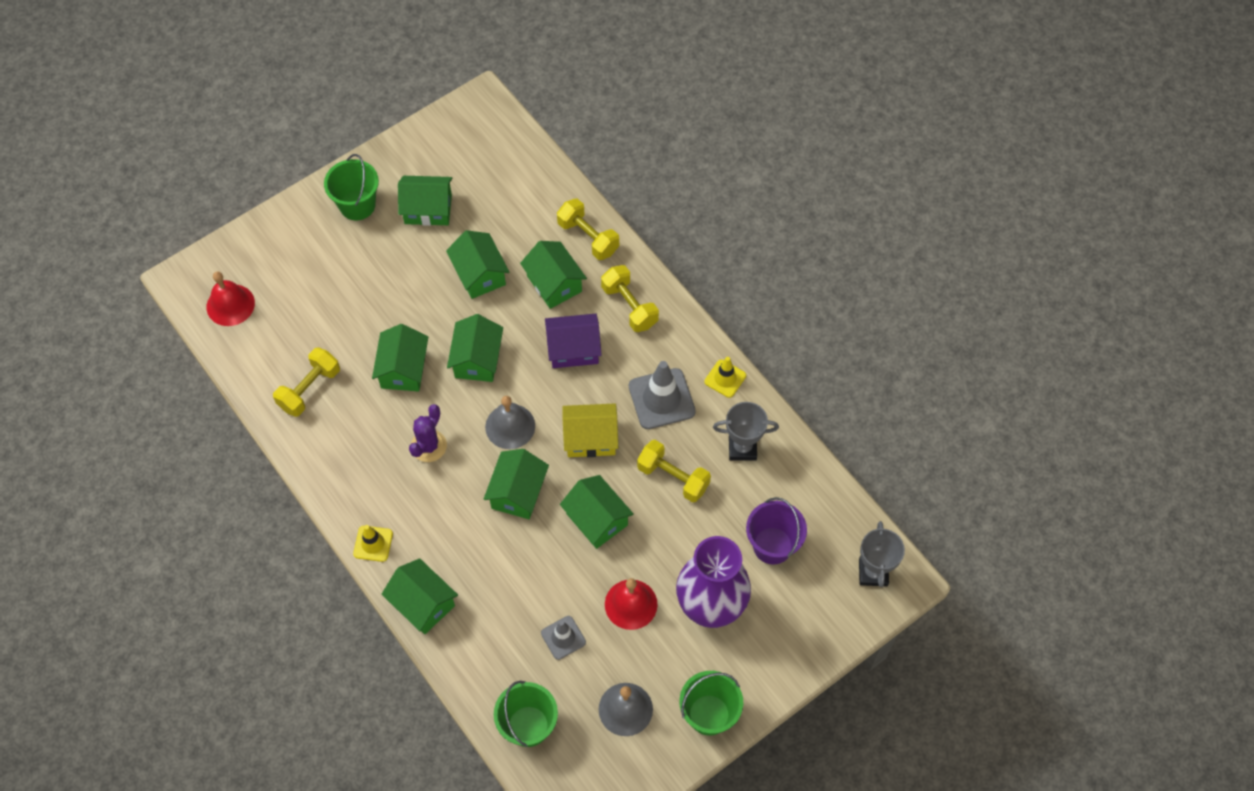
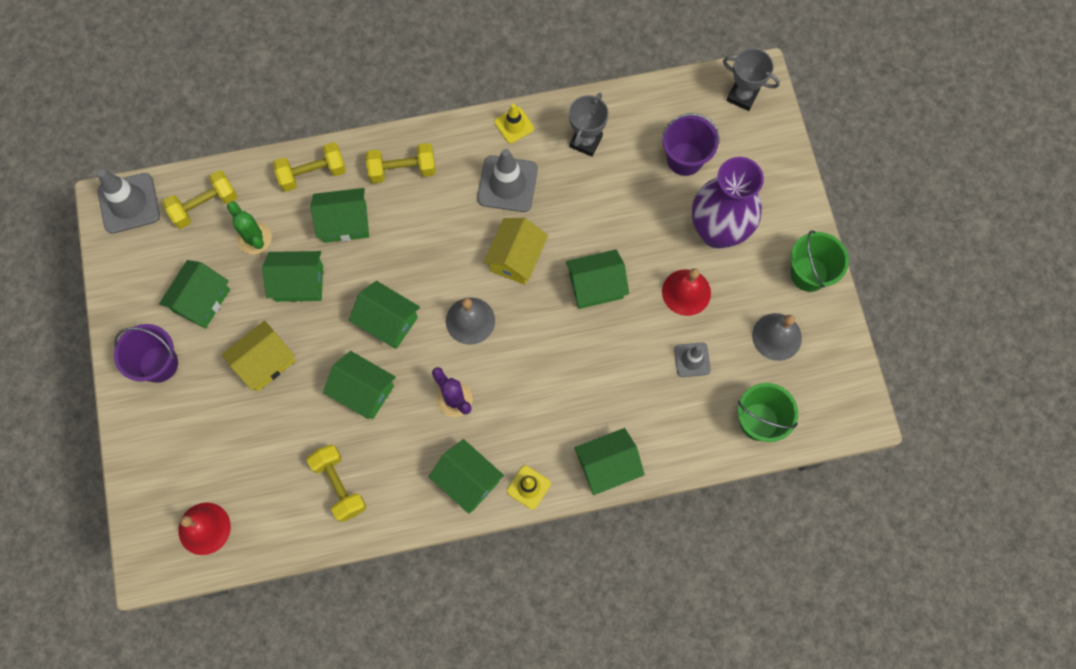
camera: 65 degrees left, 10 degrees up
green bucket [324,154,379,220] -> purple bucket [114,324,178,383]
green house [484,449,549,519] -> green house moved to [429,439,504,514]
purple house [545,314,602,368] -> none
yellow dumbbell [637,440,711,502] -> yellow dumbbell moved to [162,170,237,229]
none -> grey traffic cone [97,169,160,234]
none -> yellow house [222,320,295,391]
none -> green cactus [227,201,272,254]

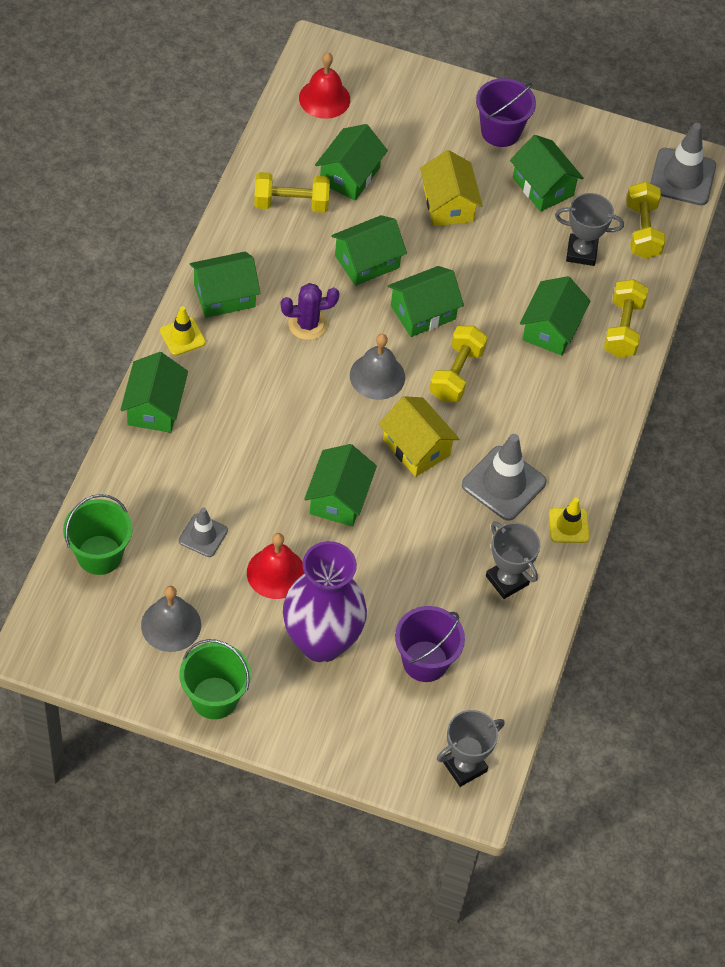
camera: 115 degrees right, 15 degrees down
green cactus [227,201,272,254] -> grey trophy [555,193,624,266]
green house [262,251,323,302] -> green house moved to [315,124,388,200]
yellow dumbbell [366,143,436,183] -> yellow dumbbell moved to [429,326,488,402]

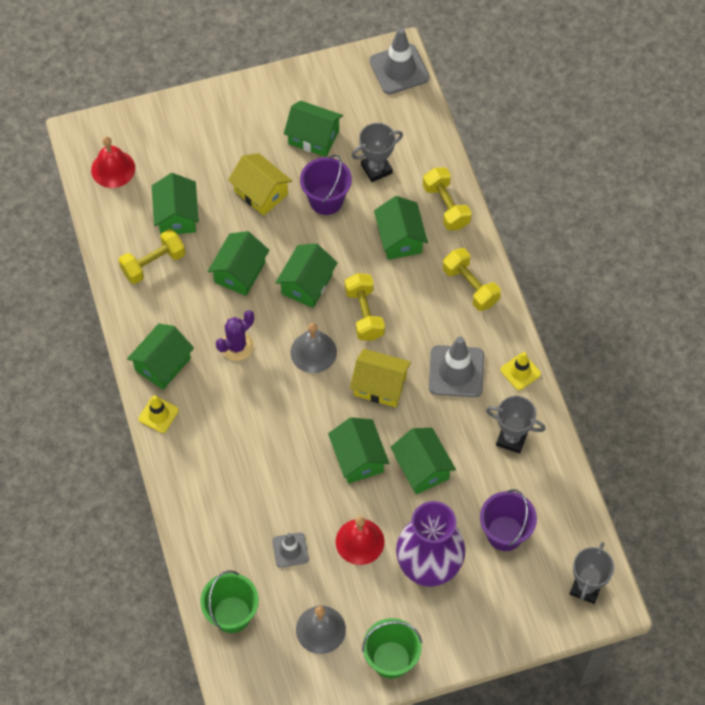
camera: 30 degrees left, 5 degrees up
green house [121,352,188,433] -> green house moved to [390,428,456,494]
purple bucket [476,78,536,147] -> purple bucket moved to [300,154,352,215]
yellow dumbbell [626,181,666,259] -> yellow dumbbell moved to [443,248,501,311]

